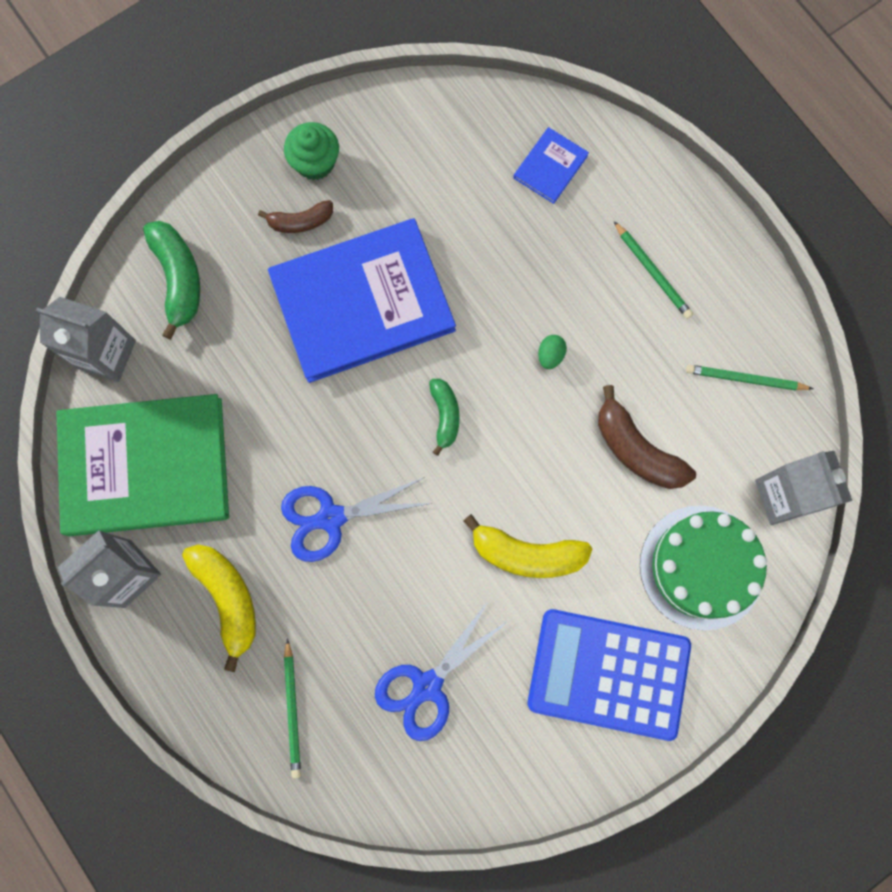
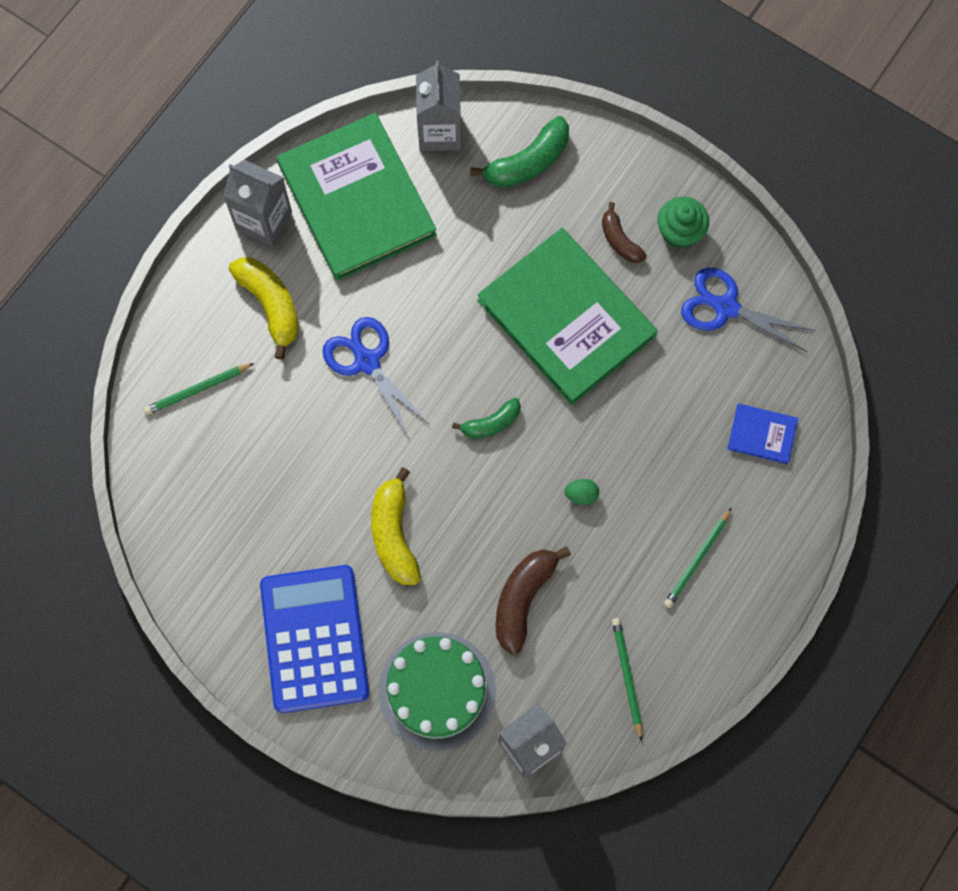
camera: 70 degrees right, 5 degrees down
yellow banana [182,545,256,672] -> yellow banana turned 75 degrees counterclockwise [229,257,299,360]
blue book [268,219,456,383] -> green book [477,228,658,405]
blue scissors [375,600,508,741] -> blue scissors moved to [681,268,816,352]

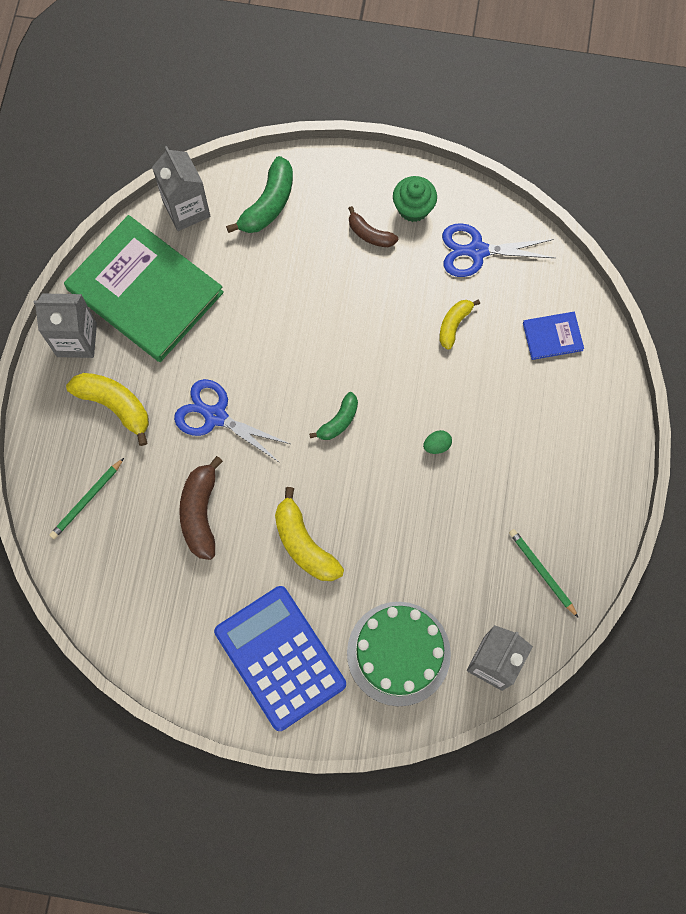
camera: 25 degrees left, 0 degrees up
green book [477,228,658,405] -> none
brown banana [496,546,571,655] -> brown banana moved to [179,456,223,560]
green pencil [664,507,732,608] -> none
none -> yellow banana [440,300,480,350]

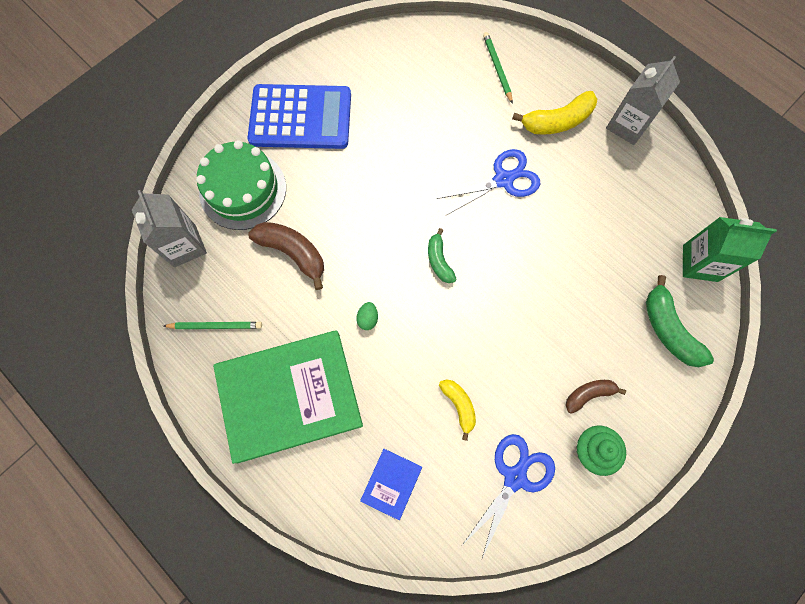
camera: 125 degrees right, 0 degrees up
green book [64,215,224,362] -> green book moved to [213,330,363,464]
grey carton [152,146,210,231] -> green carton [683,217,777,282]
brown banana [179,456,223,560] -> brown banana moved to [248,222,324,290]
yellow banana [275,487,344,581] -> none

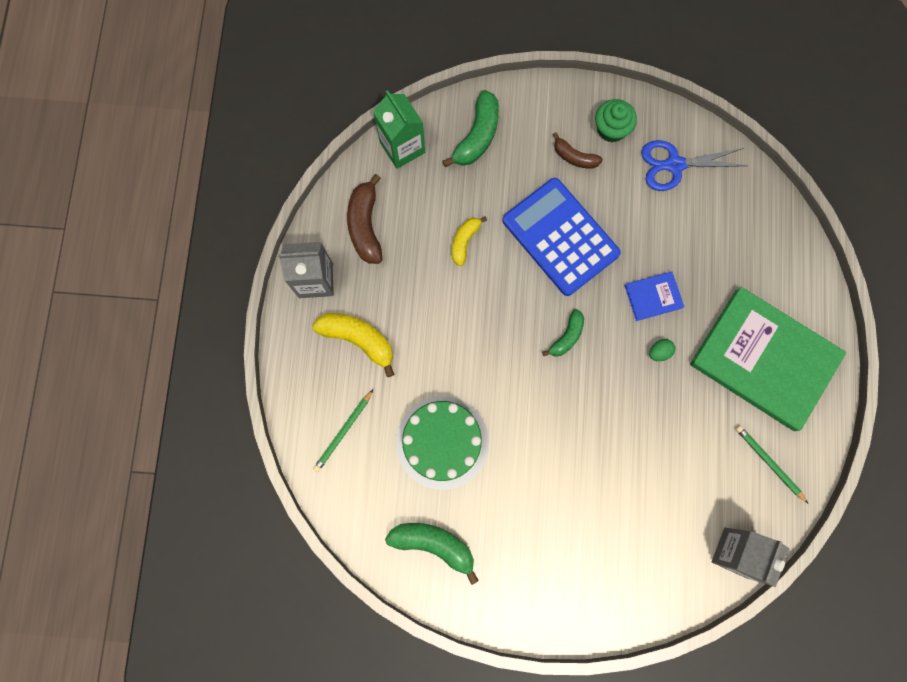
camera: 130 degrees left, 5 degrees up
green cake [196,140,286,230] -> green cake moved to [396,396,489,490]
blue calculator [248,84,351,149] -> blue calculator moved to [503,178,621,296]
brown banana [248,222,324,290] -> brown banana moved to [347,174,382,264]
blue book [360,449,422,520] -> blue book moved to [625,272,684,321]
blue scissors [436,149,540,216] -> none
yellow banana [439,379,476,441] -> yellow banana moved to [452,216,487,266]
none -> green banana [385,523,479,585]

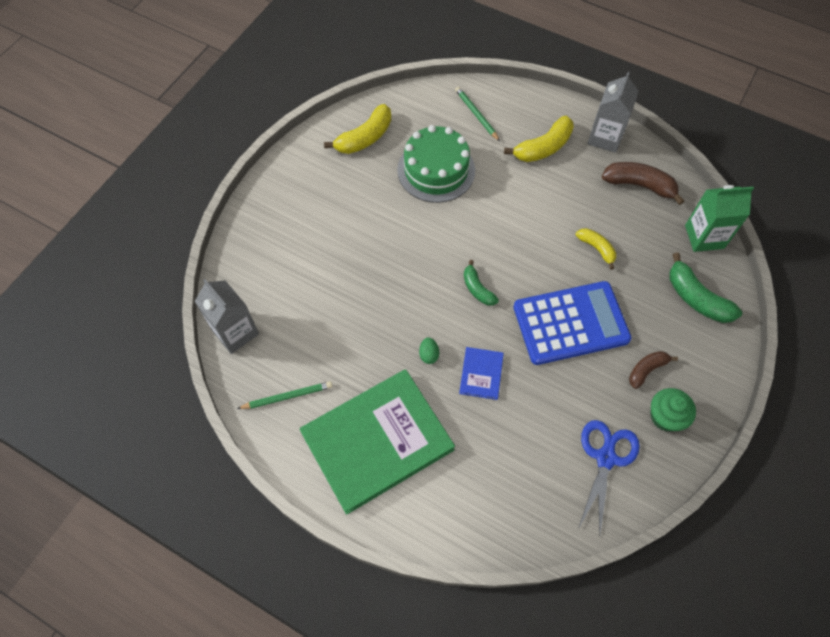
camera: 115 degrees right, 15 degrees down
green banana [385,523,479,585] -> yellow banana [324,104,391,154]

